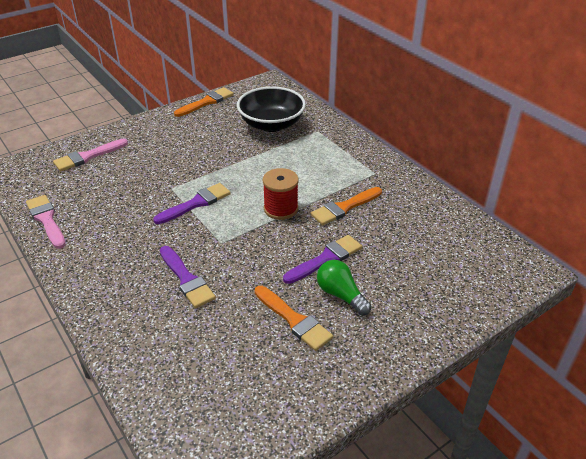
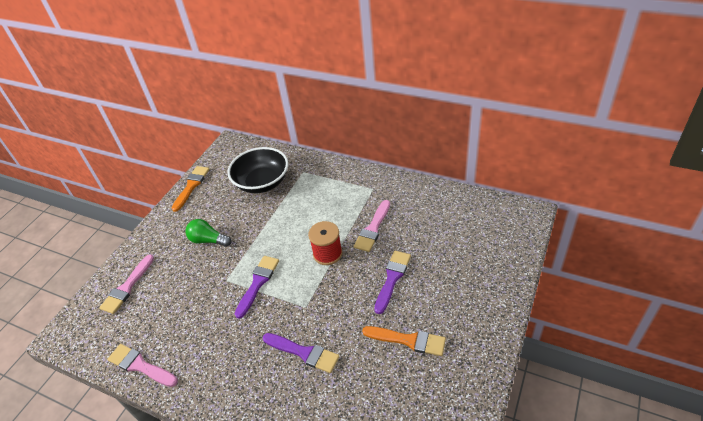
camera: 25 degrees left, 5 degrees up
orange brush [311,187,382,225] -> pink brush [354,200,390,252]
green light bulb [317,260,371,315] -> green light bulb moved to [185,219,231,247]

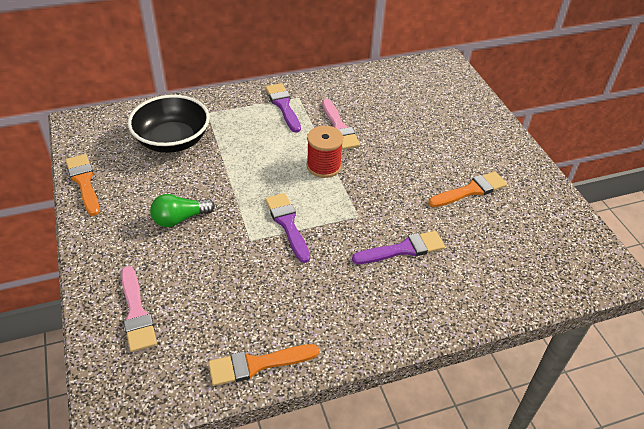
camera: 50 degrees left, 0 degrees up
pink brush [107,344,178,387] -> orange brush [208,344,319,386]
purple brush [374,251,411,314] -> purple brush moved to [265,83,301,132]

